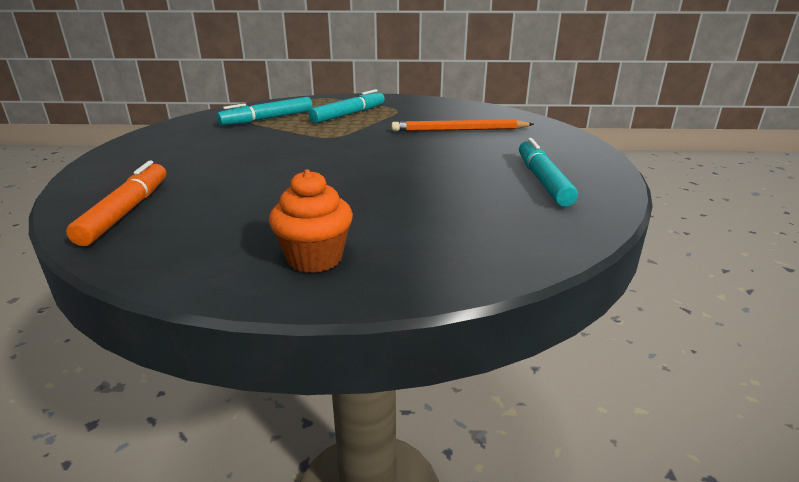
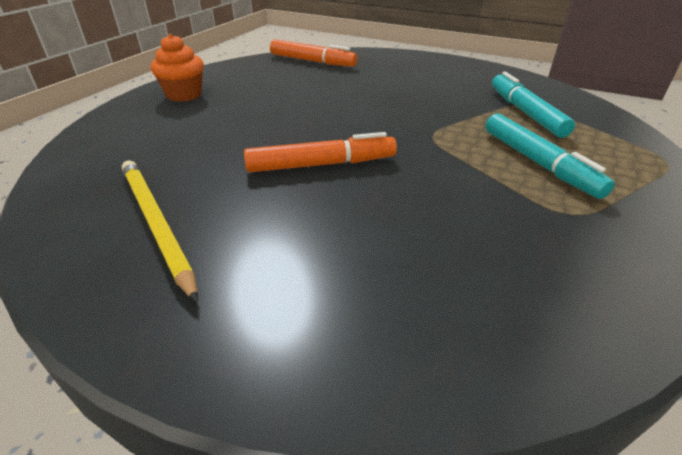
camera: 115 degrees right, 10 degrees up
orange pencil [391,120,534,131] -> none
turquoise marker [519,138,578,207] -> yellow pencil [122,161,198,303]
none -> orange marker [244,132,397,172]

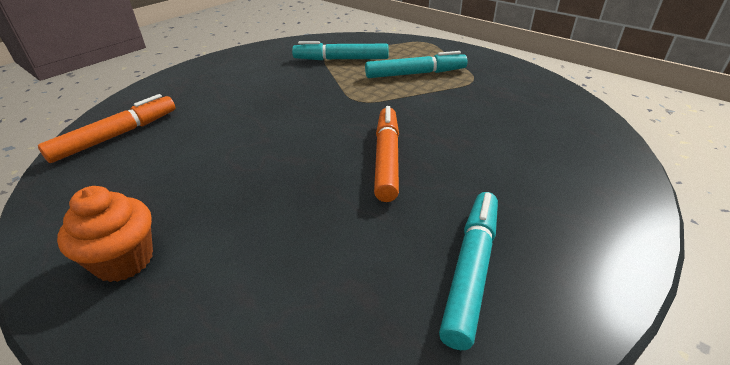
camera: 75 degrees left, 0 degrees up
yellow pencil [122,161,198,303] -> turquoise marker [439,192,498,350]

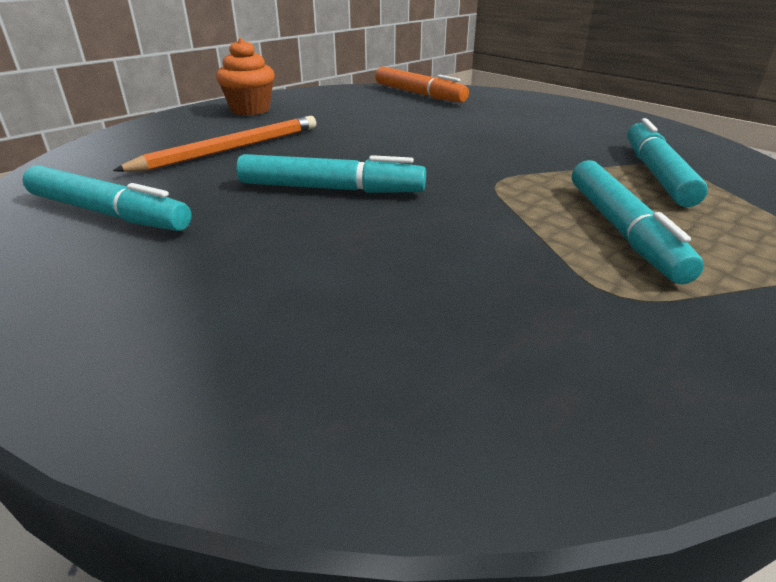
camera: 95 degrees right, 5 degrees down
orange marker [374,106,399,202] -> turquoise marker [236,154,426,193]
none -> orange pencil [113,116,316,172]

